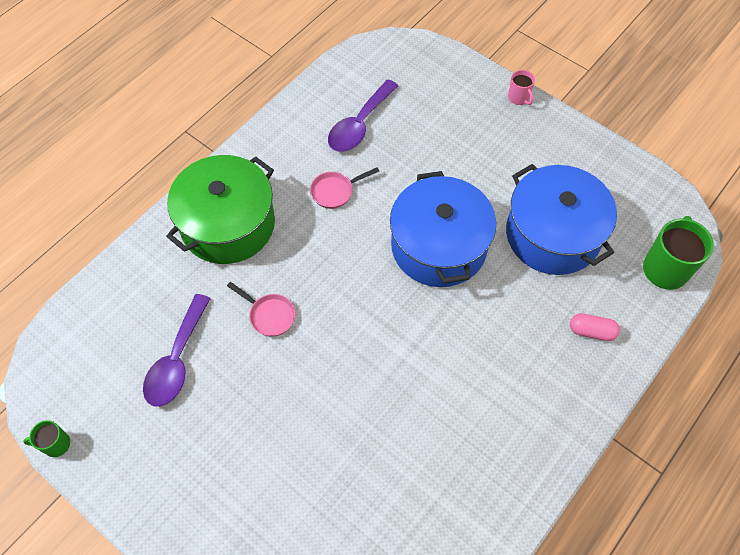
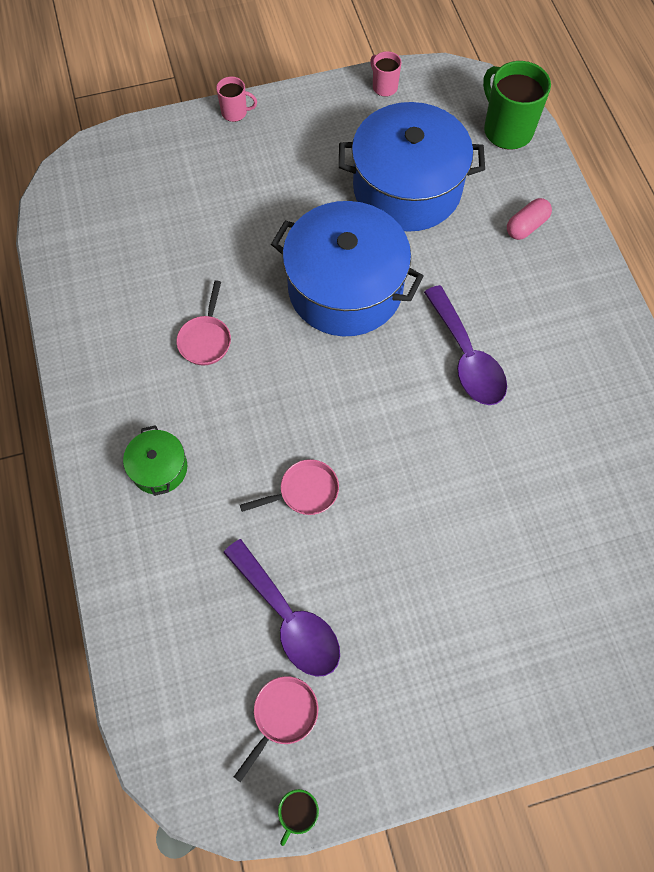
camera: 55 degrees left, 5 degrees up
green pot [166,155,275,264] -> green pot [123,425,187,496], size x0.45
purple spoon [328,79,398,152] -> purple spoon moved to [424,285,507,405]
none -> pink pan [234,676,318,782]
none -> pink mug [370,51,402,97]

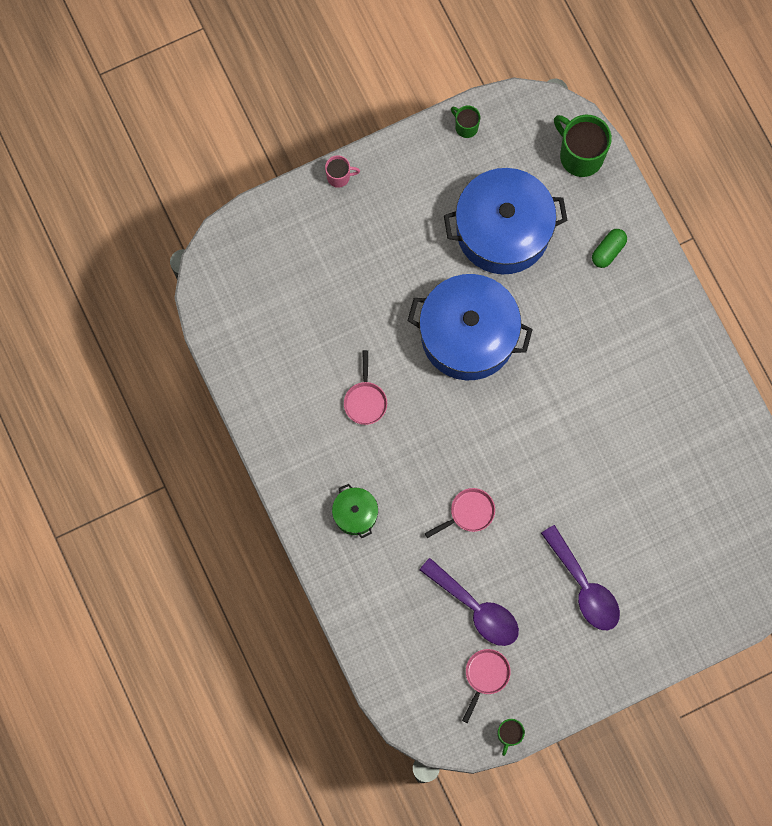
camera: 10 degrees left, 10 degrees up
pink mug [370,51,402,97] -> green mug [451,105,480,138]
purple spoon [424,285,507,405] -> purple spoon moved to [541,525,620,630]
pink capsule [507,198,552,240] -> green capsule [592,229,627,268]

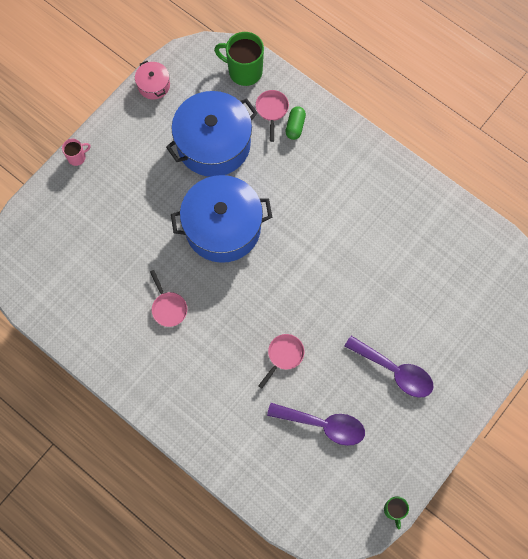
camera: 25 degrees left, 5 degrees down
green pot [332,484,378,538] -> none
green mug [451,105,480,138] -> pink pot [135,61,170,100]
pink pan [462,649,511,723] -> pink pan moved to [256,90,289,142]

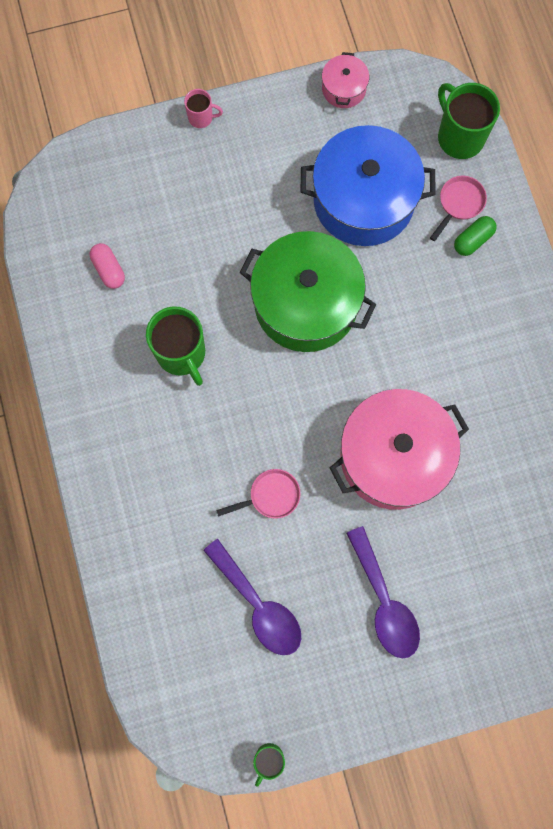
camera: 35 degrees right, 5 degrees up
pink pan [150,270,187,327] -> green mug [146,306,205,386]
blue pot [171,175,272,263] -> green pot [240,231,376,352]
none -> pink capsule [90,243,125,289]
none -> pink pot [330,389,469,510]

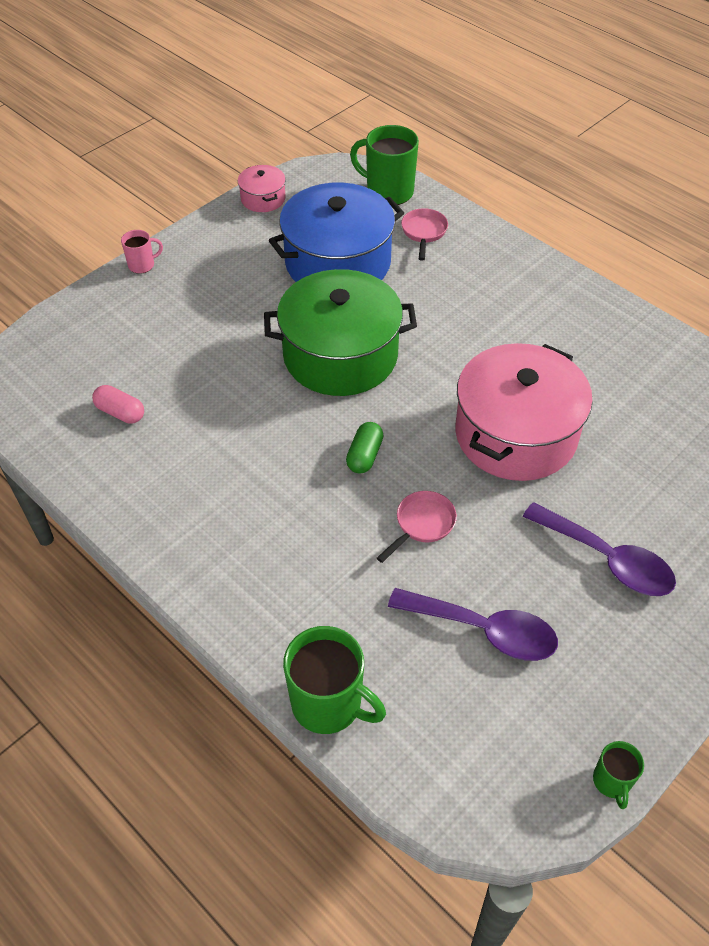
camera: 30 degrees left, 25 degrees down
green mug [146,306,205,386] -> green mug moved to [283,626,386,734]
green capsule [454,216,496,256] -> green capsule moved to [346,422,384,473]

